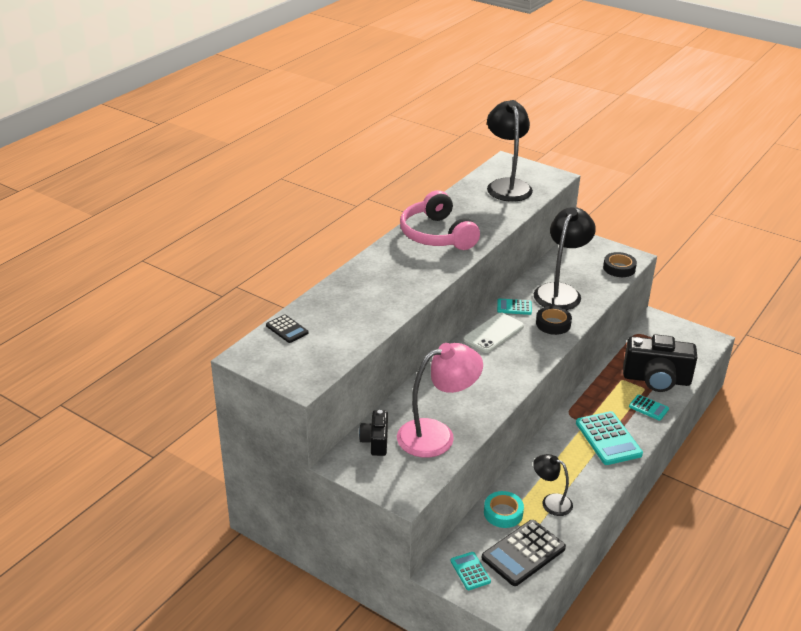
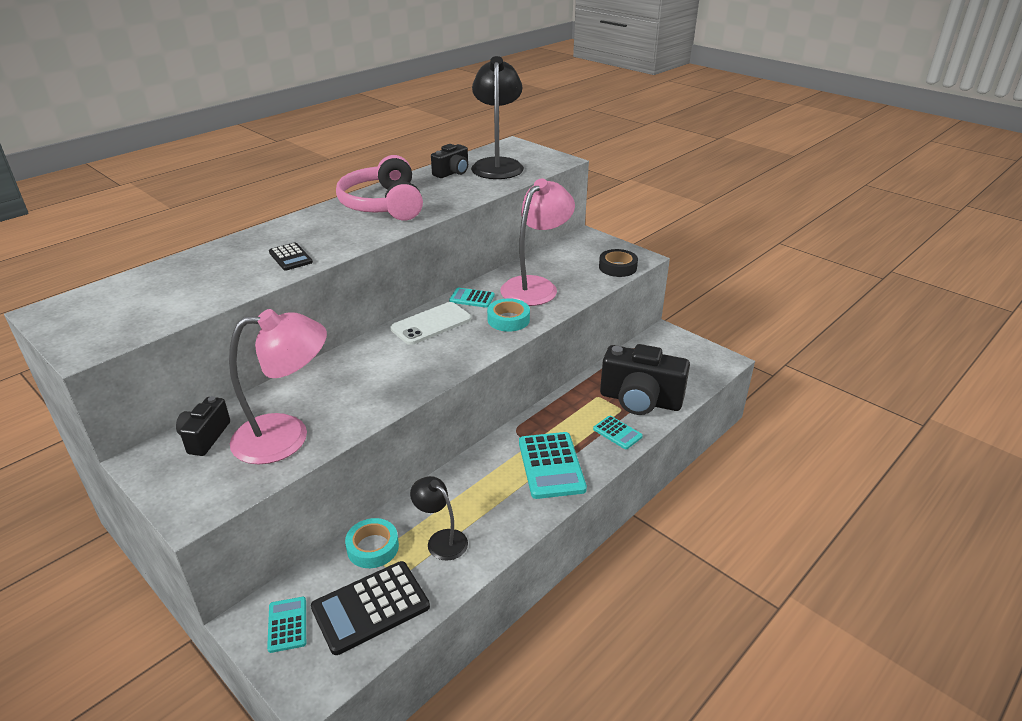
camera: 10 degrees right, 0 degrees up
black calculator [266,314,309,343] -> black calculator moved to [269,243,313,271]
black lamp [534,207,596,310] -> pink lamp [500,179,575,306]
black tape [536,306,572,335] -> turquoise tape [487,298,530,332]
none -> black camera [431,144,468,178]

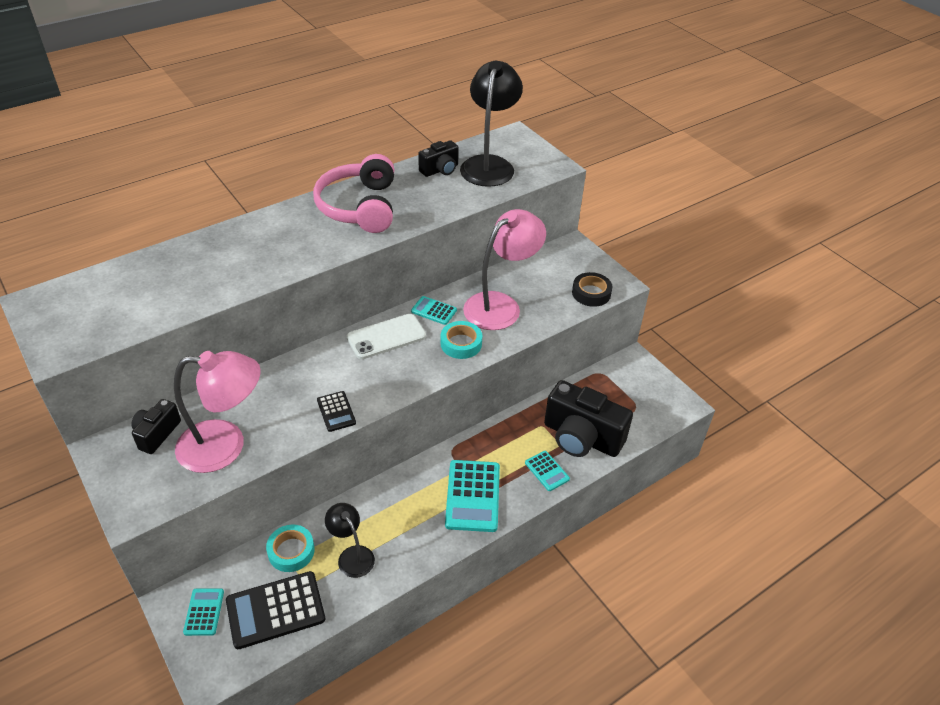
camera: 10 degrees right, 10 degrees up
black calculator [269,243,313,271] -> black calculator moved to [317,391,356,432]

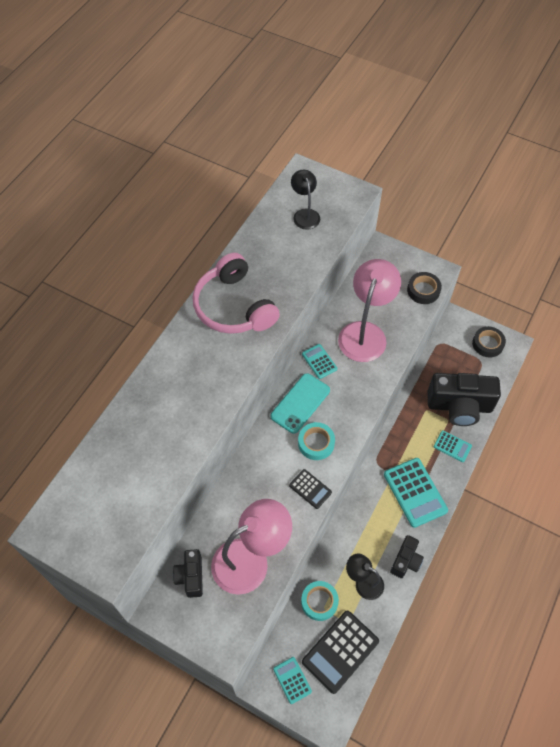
camera: 25 degrees left, 15 degrees up
white phone [347,314,426,359] -> turquoise phone [270,373,330,434]
turquoise calculator [411,296,457,325] -> turquoise calculator turned 60 degrees clockwise [302,344,337,379]
black camera [418,140,459,177] -> black camera moved to [390,535,424,578]
turquoise tape [441,321,482,359] -> turquoise tape moved to [298,422,335,460]
black lamp [460,61,523,187] -> black lamp [291,170,320,230], size x0.56
none -> black tape [472,326,506,357]

